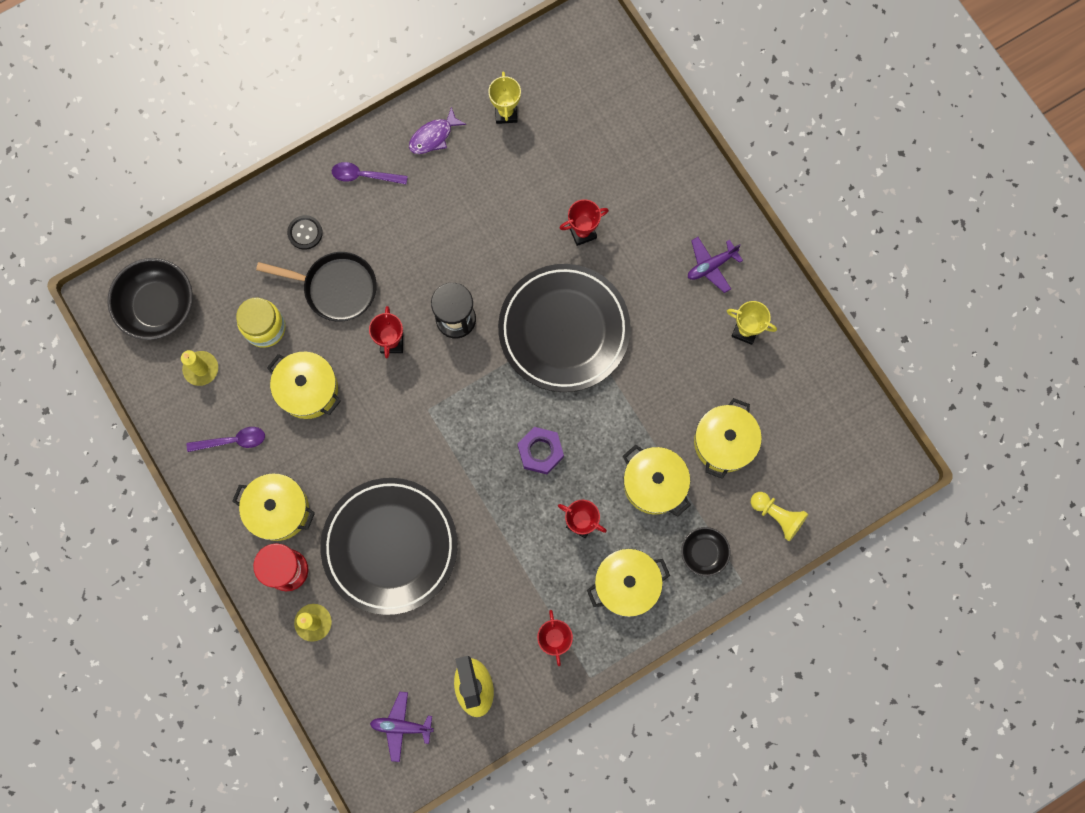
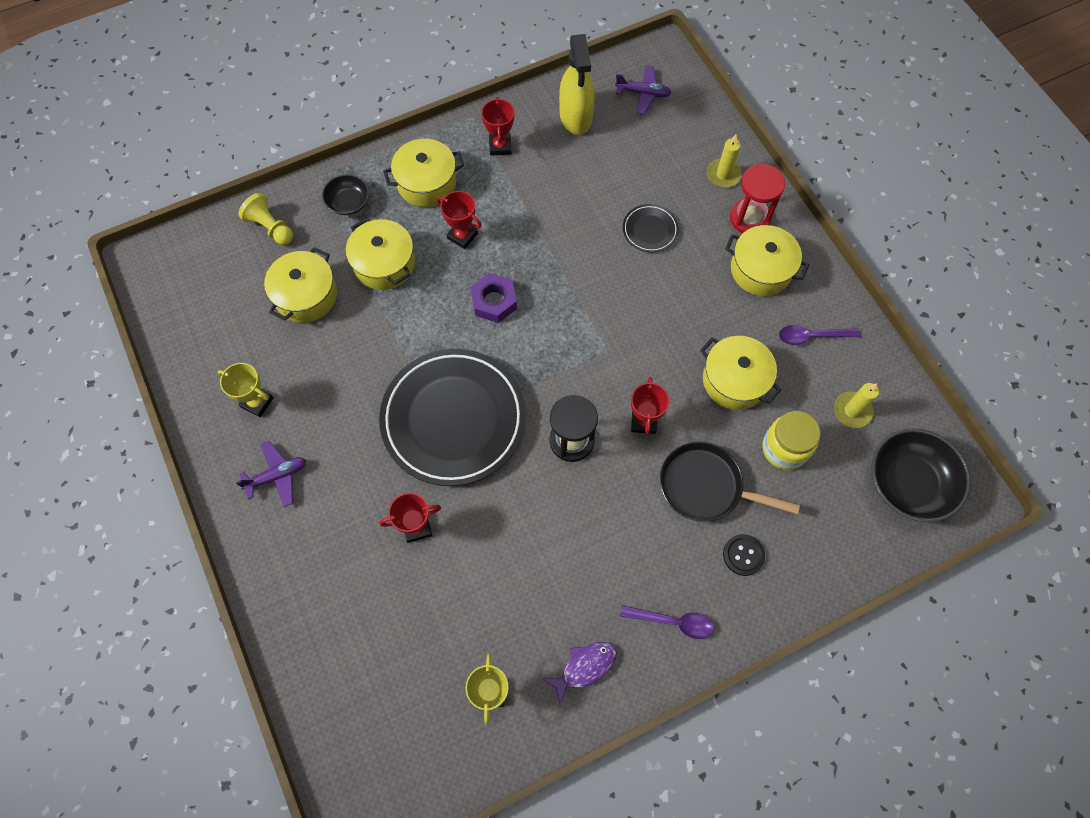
camera: 175 degrees left, 10 degrees down
black plate [321,478,458,615] -> black plate [623,204,679,253], size x0.42

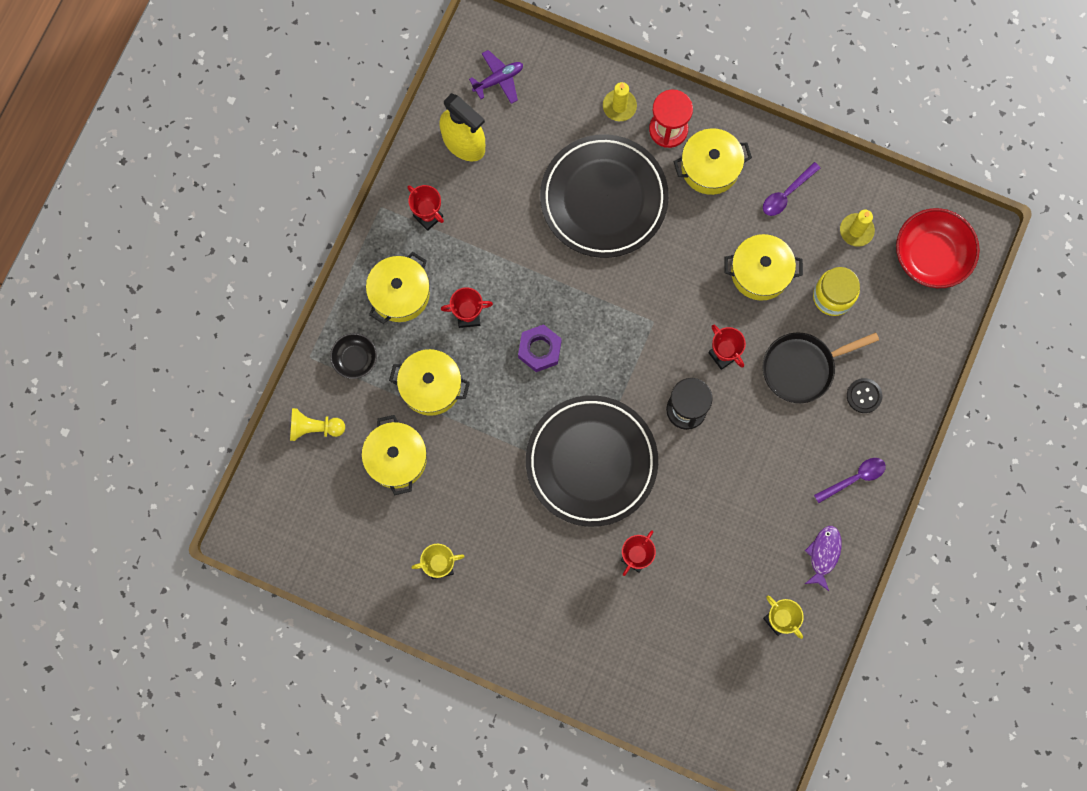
camera: 40 degrees left, 10 degrees up
purple plane [236,441,306,507] -> none
black plate [623,204,679,253] -> black plate [540,134,669,258], size x2.37
black bowl [871,428,971,522] -> red bowl [896,208,980,288]

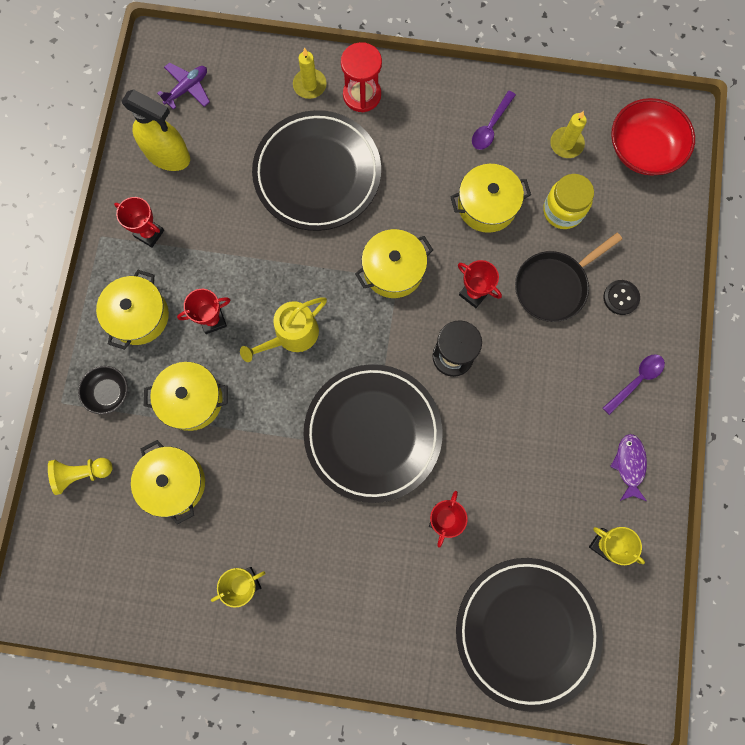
camera: 15 degrees left, 0 degrees up
purple nut [518,324,562,372] -> yellow watering can [240,297,327,362]
yellow pot [673,128,752,195] -> yellow pot moved to [355,229,433,298]
none -> black plate [456,558,603,712]

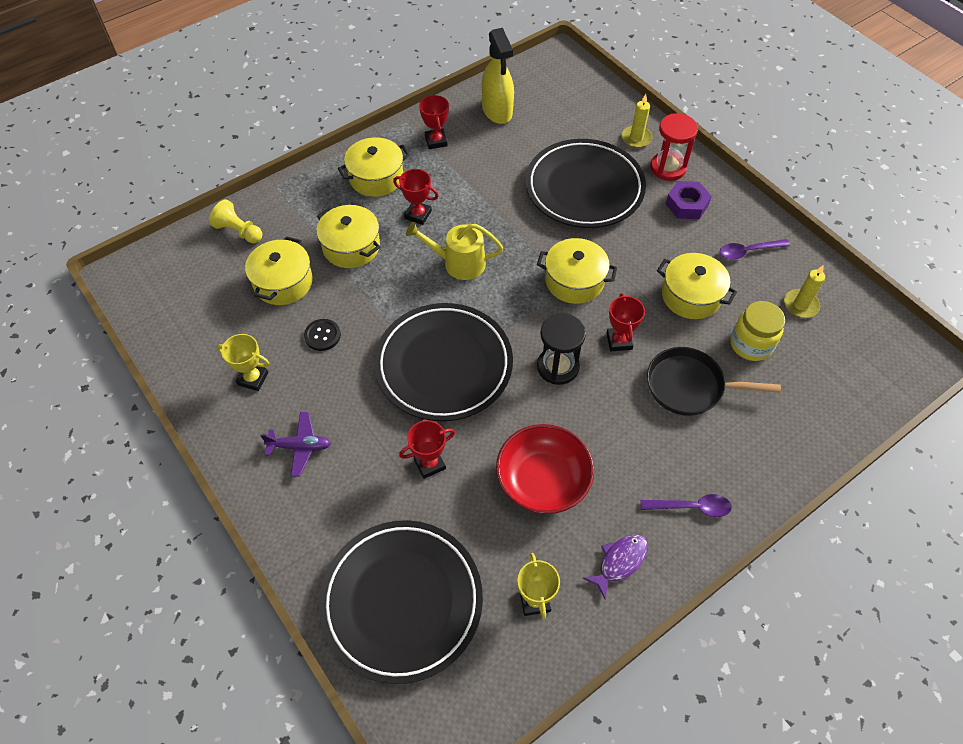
camera: 45 degrees right, 20 degrees down
black bowl [78,366,128,414] -> none
purple plane [157,62,210,110] -> purple plane moved to [261,412,331,477]
black button [603,280,640,315] -> black button moved to [304,319,341,351]
red bowl [611,98,695,175] -> red bowl moved to [496,424,594,514]
none -> purple nut [666,181,712,219]

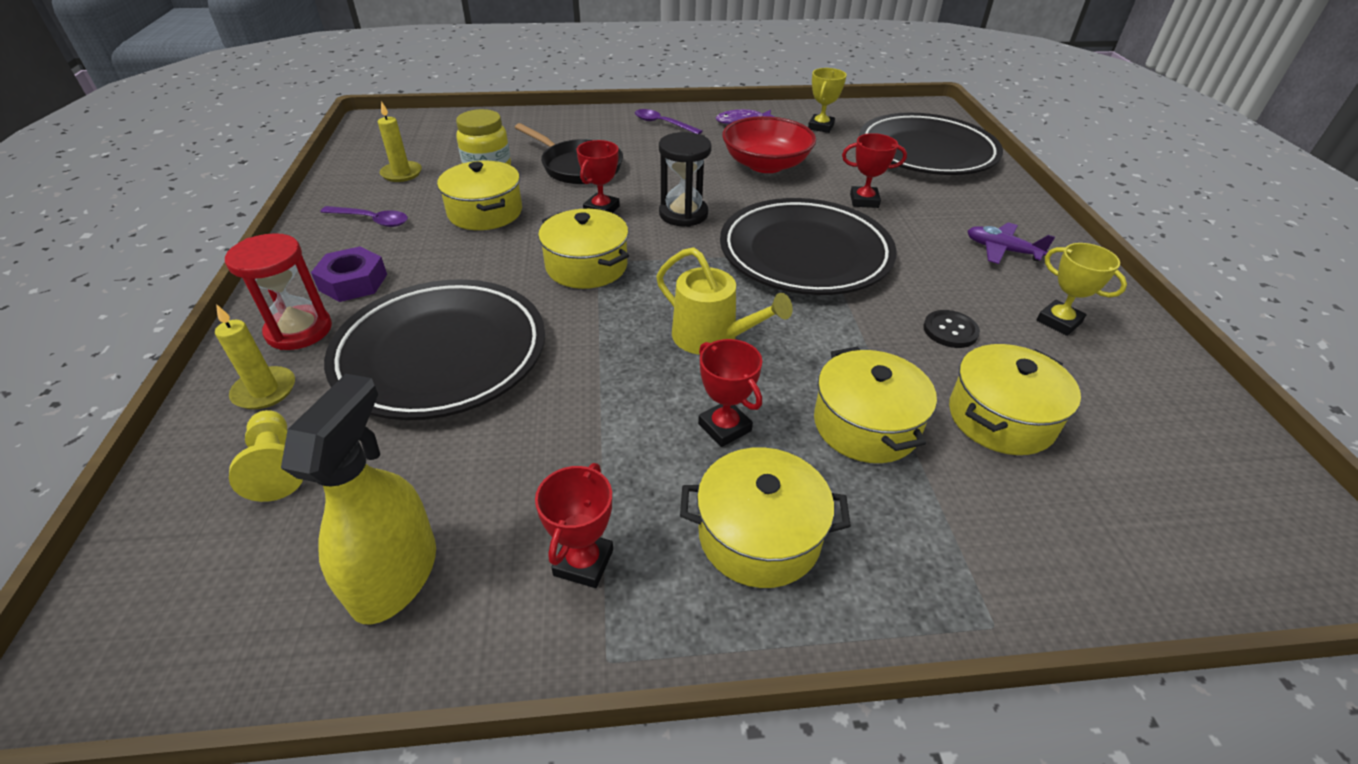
camera: 150 degrees left, 15 degrees down
yellow pawn [209,199,262,243] -> yellow pawn moved to [229,410,303,502]

